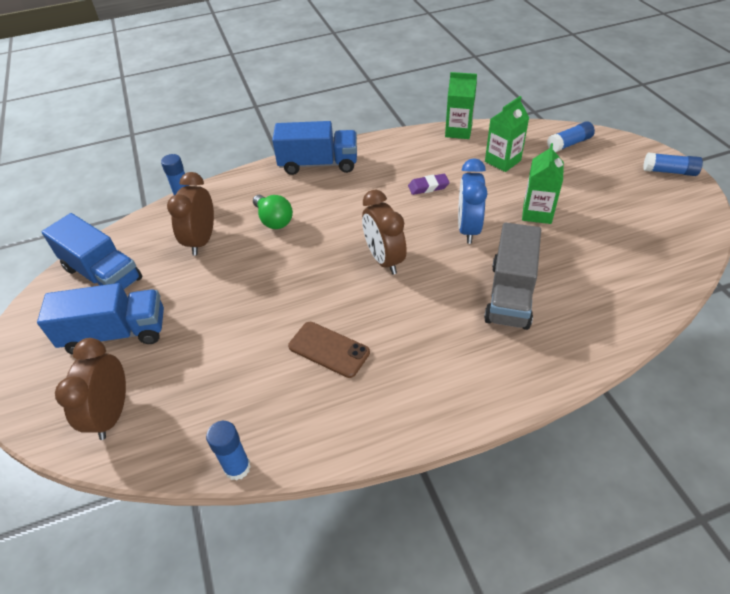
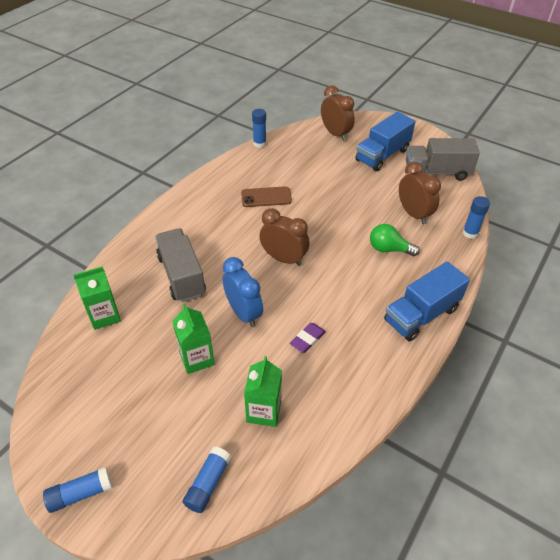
camera: 140 degrees right, 0 degrees up
blue truck [42,213,142,290] -> grey truck [406,138,480,181]
green carton [445,72,477,139] -> green carton moved to [73,266,121,330]

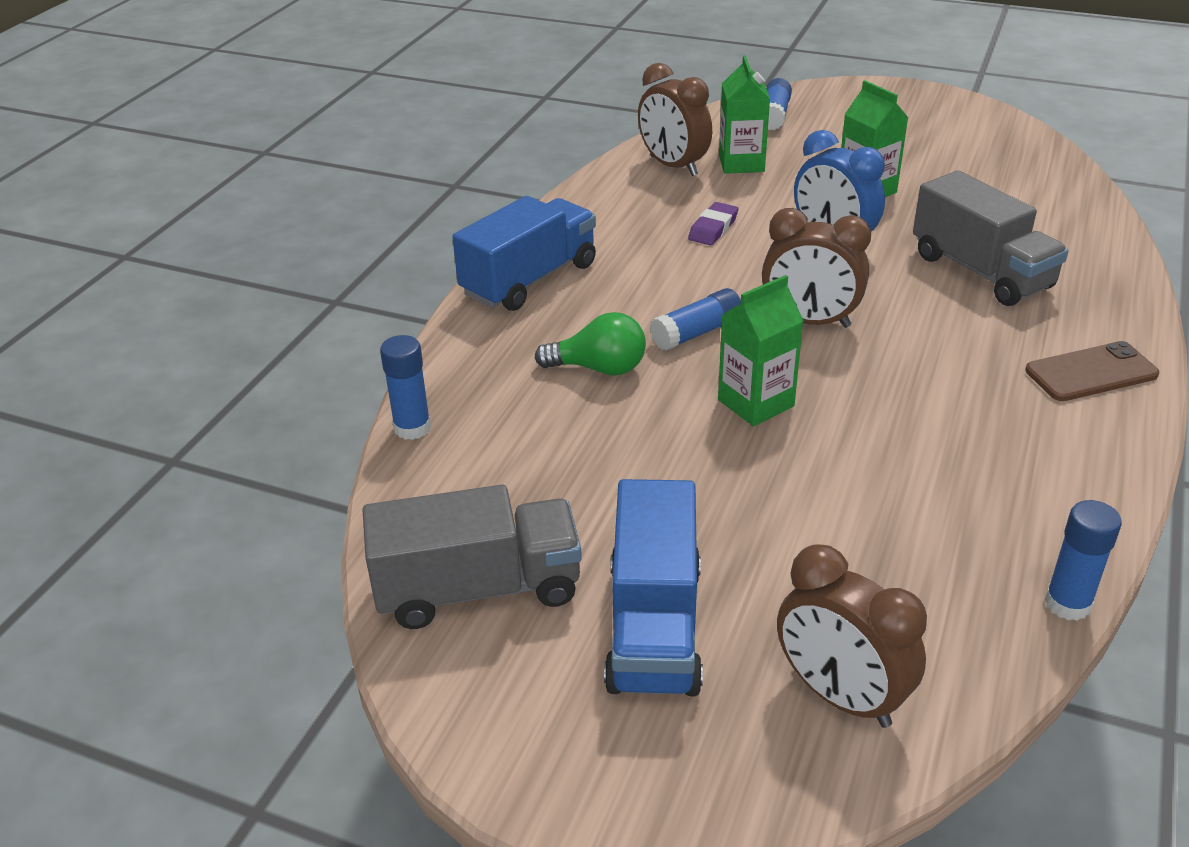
camera: 170 degrees right, 10 degrees down
blue glue stick [43,467,112,513] -> blue glue stick moved to [650,288,741,351]
green carton [73,266,121,330] -> green carton moved to [718,275,804,426]
brown phone [241,186,292,207] -> brown phone moved to [1025,341,1160,401]
blue truck [355,112,416,171] -> blue truck turned 150 degrees clockwise [604,479,703,696]
brown clock [399,161,441,224] -> brown clock moved to [638,63,712,176]

